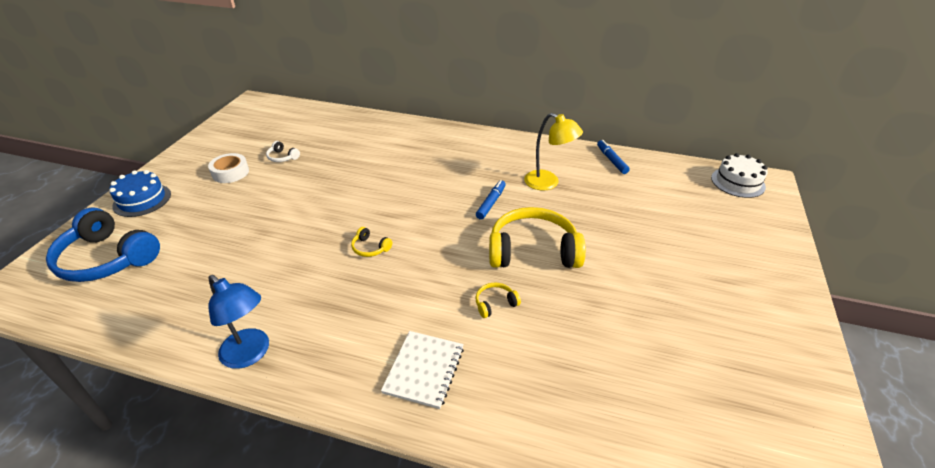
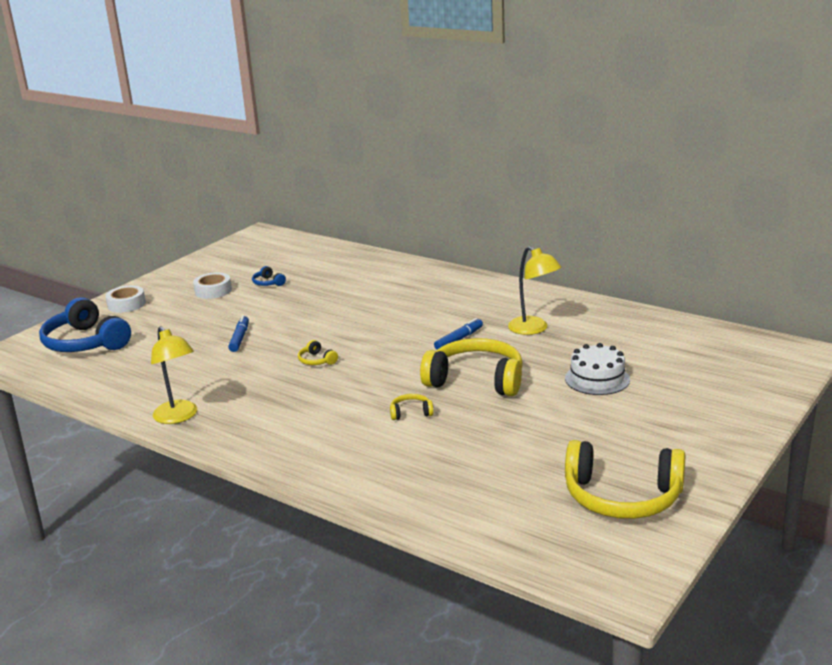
camera: 20 degrees right, 15 degrees down
blue cake [109,170,171,217] -> white tape [105,285,146,313]
blue lamp [208,275,269,369] -> yellow lamp [151,326,197,424]
white headphones [266,141,300,162] -> blue headphones [252,266,286,286]
white notebook [381,331,464,409] -> none
blue marker [597,140,630,174] -> blue marker moved to [228,315,249,352]
white cake [711,153,768,198] -> white cake moved to [565,343,630,395]
none -> yellow headphones [565,440,685,519]

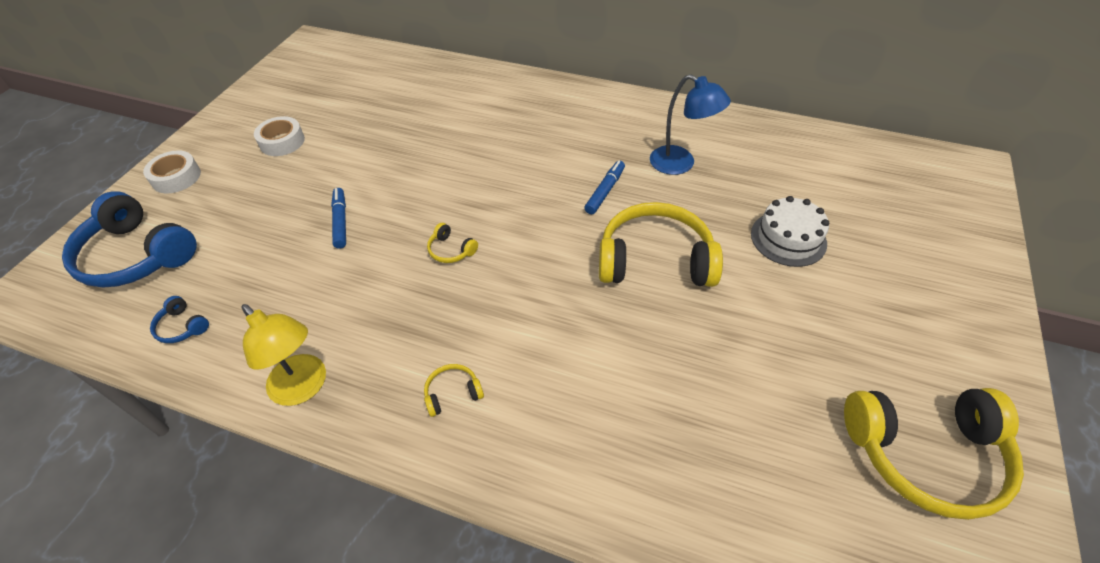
camera: 15 degrees left, 25 degrees up
blue headphones [252,266,286,286] -> blue headphones moved to [150,296,209,343]
yellow headphones [390,394,434,420] -> yellow headphones moved to [424,364,484,417]
yellow lamp [508,246,562,335] -> blue lamp [650,74,731,175]

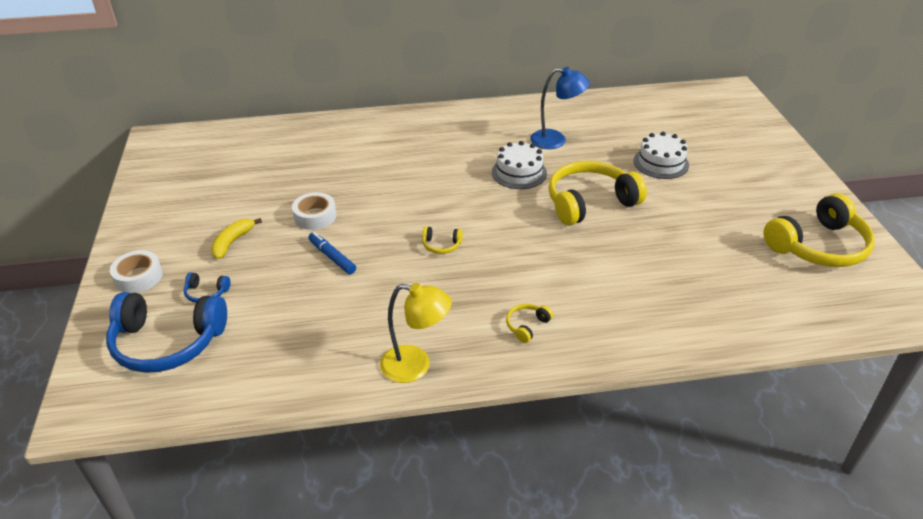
camera: 30 degrees left, 10 degrees down
blue headphones [150,296,209,343] -> blue headphones moved to [184,272,230,303]
white tape [254,116,305,156] -> white tape moved to [292,192,336,230]
blue marker [584,160,625,214] -> white cake [492,141,547,189]
none -> yellow banana [211,218,262,259]

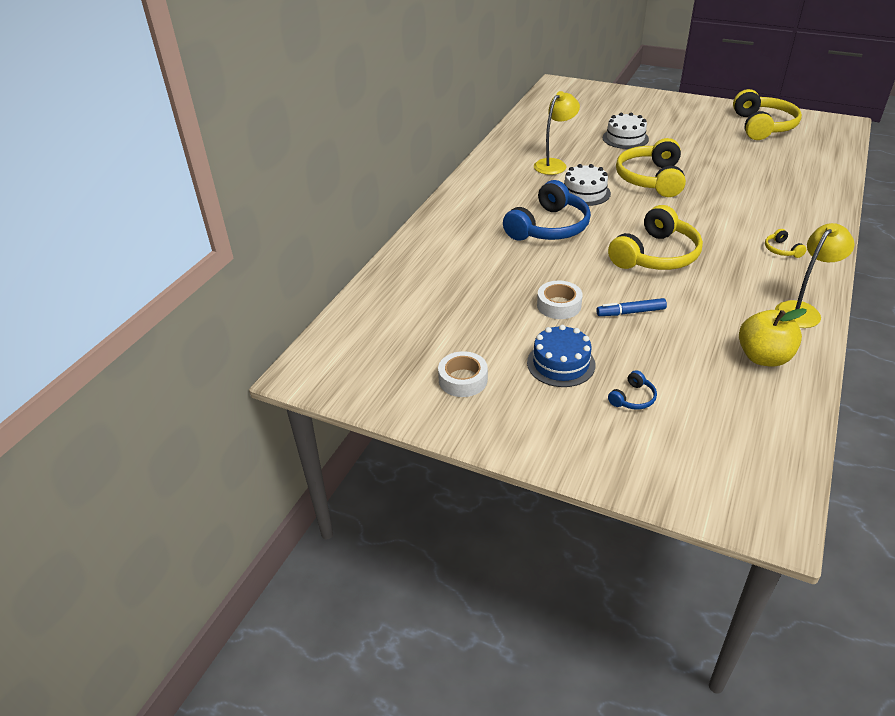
camera: 55 degrees left, 0 degrees up
blue headphones [106,292,227,373] -> blue headphones moved to [503,180,591,241]
white tape [110,250,163,293] -> white tape moved to [438,351,488,397]
yellow banana [211,218,262,259] -> blue cake [527,325,595,387]
yellow headphones [422,226,463,254] -> yellow headphones [608,205,703,270], size x2.39
blue lamp [530,67,590,149] -> yellow lamp [534,91,580,175]
none -> yellow apple [739,308,807,367]

